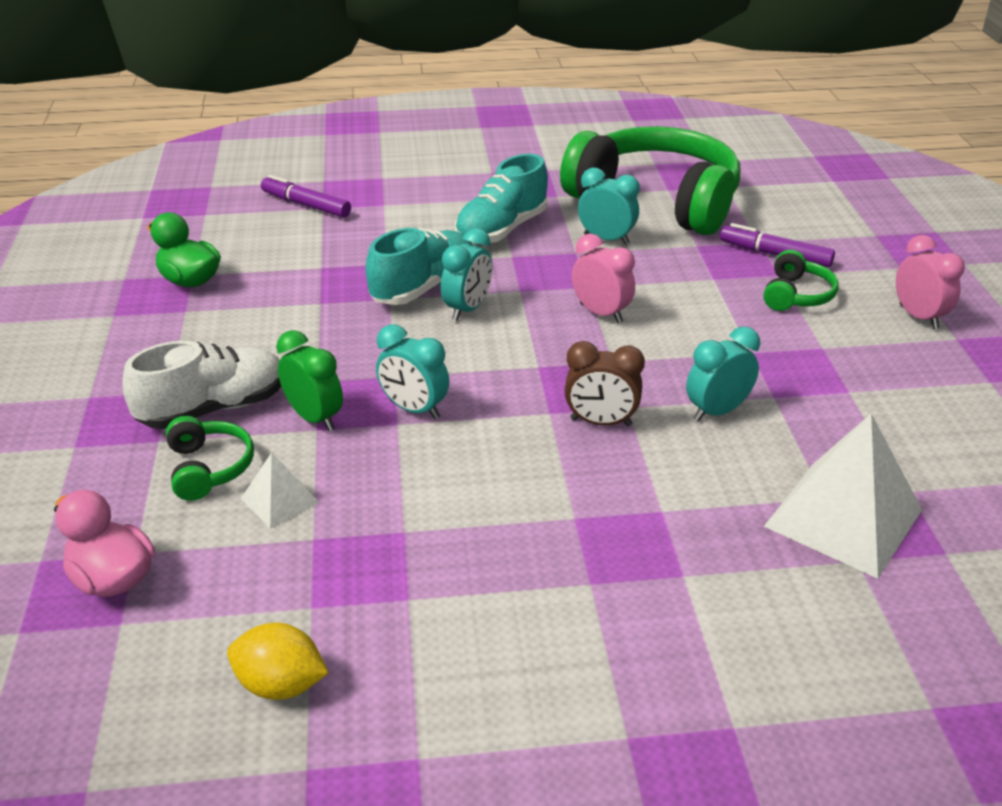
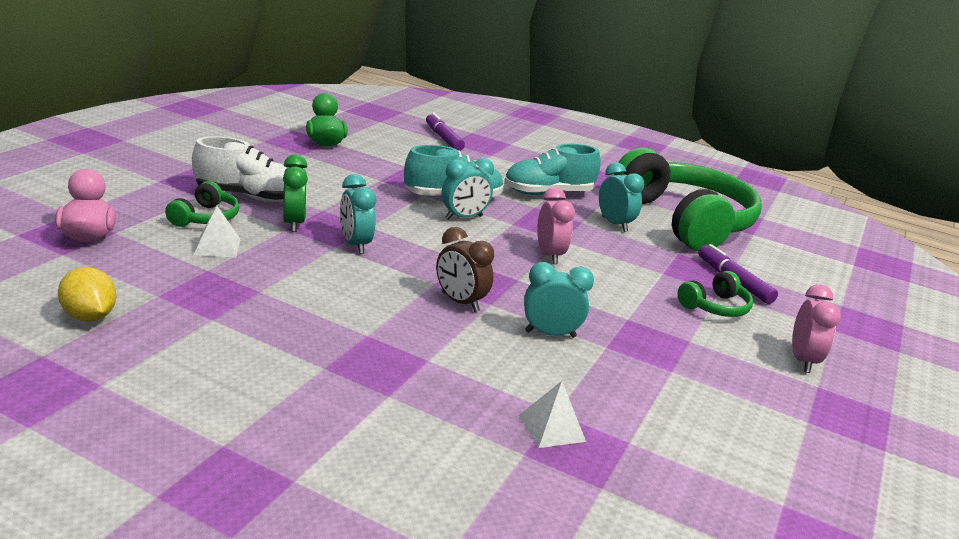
camera: 30 degrees right, 10 degrees down
white pyramid [764,414,922,579] -> white pyramid [519,381,586,448], size x0.49

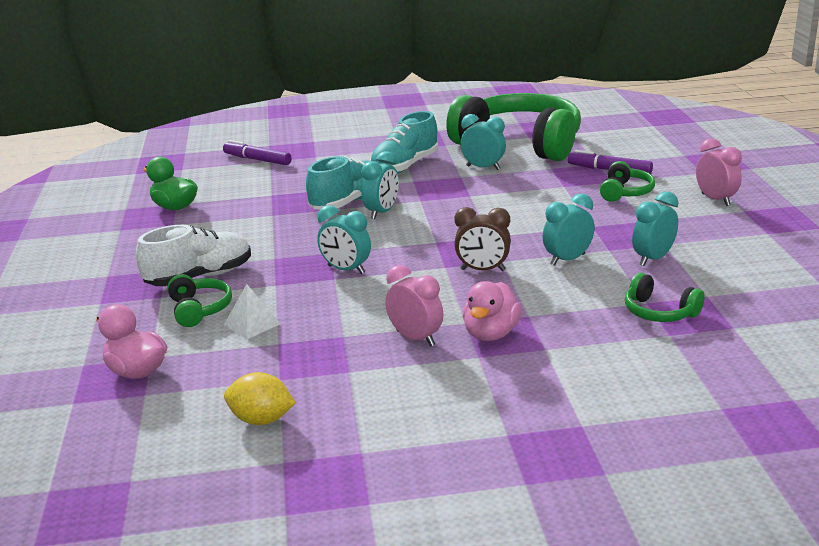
camera: 30 degrees left, 0 degrees up
green clock [283,154,308,232] -> none
white pyramid [519,381,586,448] -> green headphones [625,273,705,322]
pink clock [537,187,575,264] -> pink clock moved to [385,265,443,346]
none -> pink duck [463,281,521,341]
none -> turquoise clock [632,191,679,266]

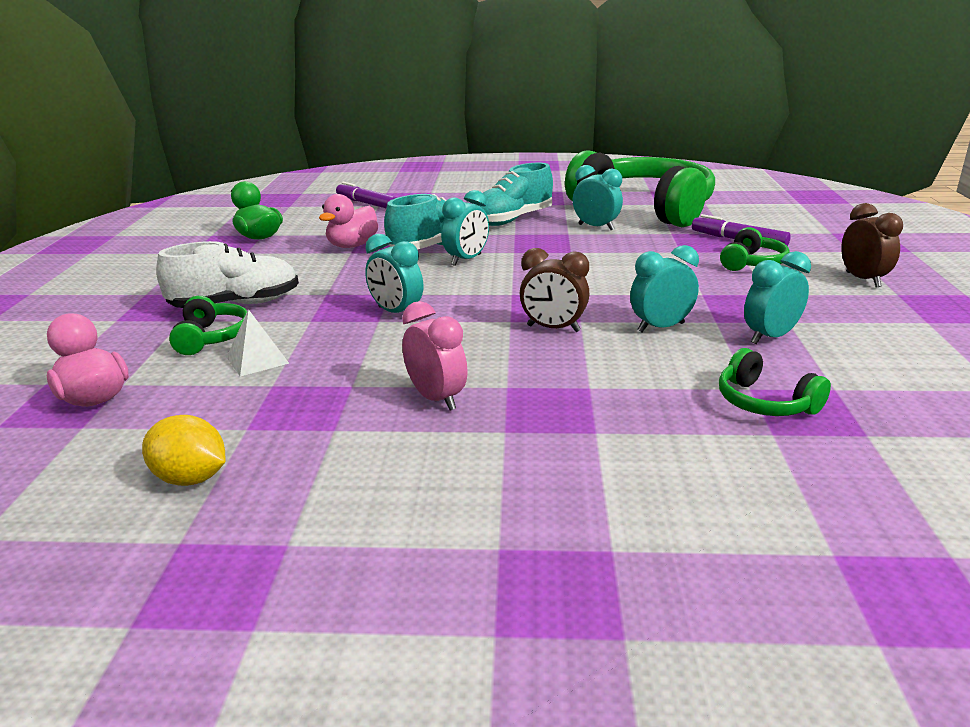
camera: 10 degrees right, 0 degrees up
pink duck [463,281,521,341] -> pink duck moved to [319,194,378,248]
pink clock [696,138,742,206] -> brown clock [841,203,903,287]

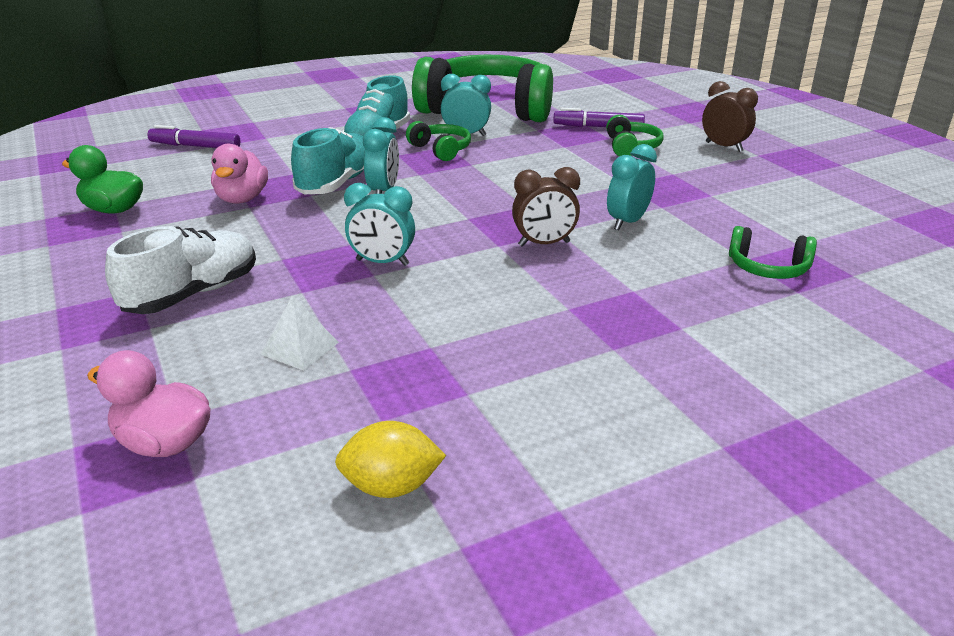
camera: 30 degrees left, 5 degrees up
green headphones [169,296,247,355] -> green headphones moved to [406,121,471,161]
pink clock [402,301,468,411] -> none
turquoise clock [744,251,811,344] -> none

